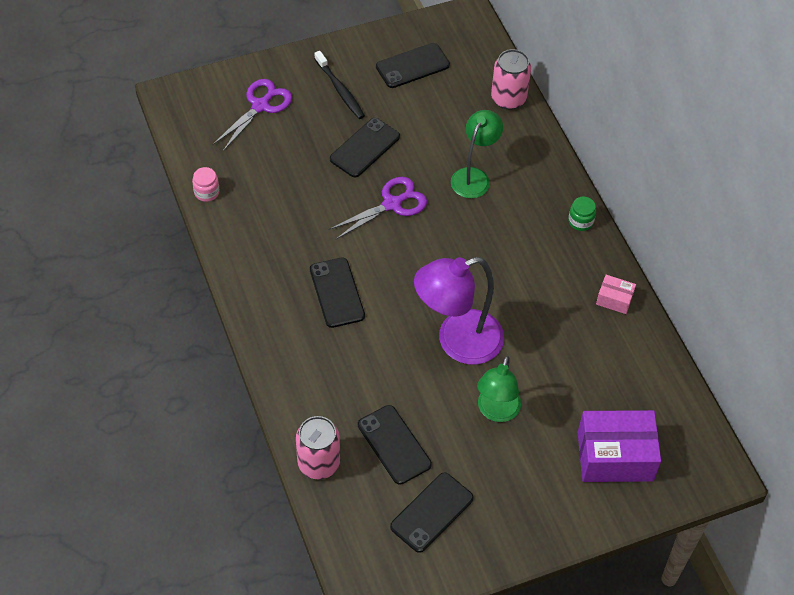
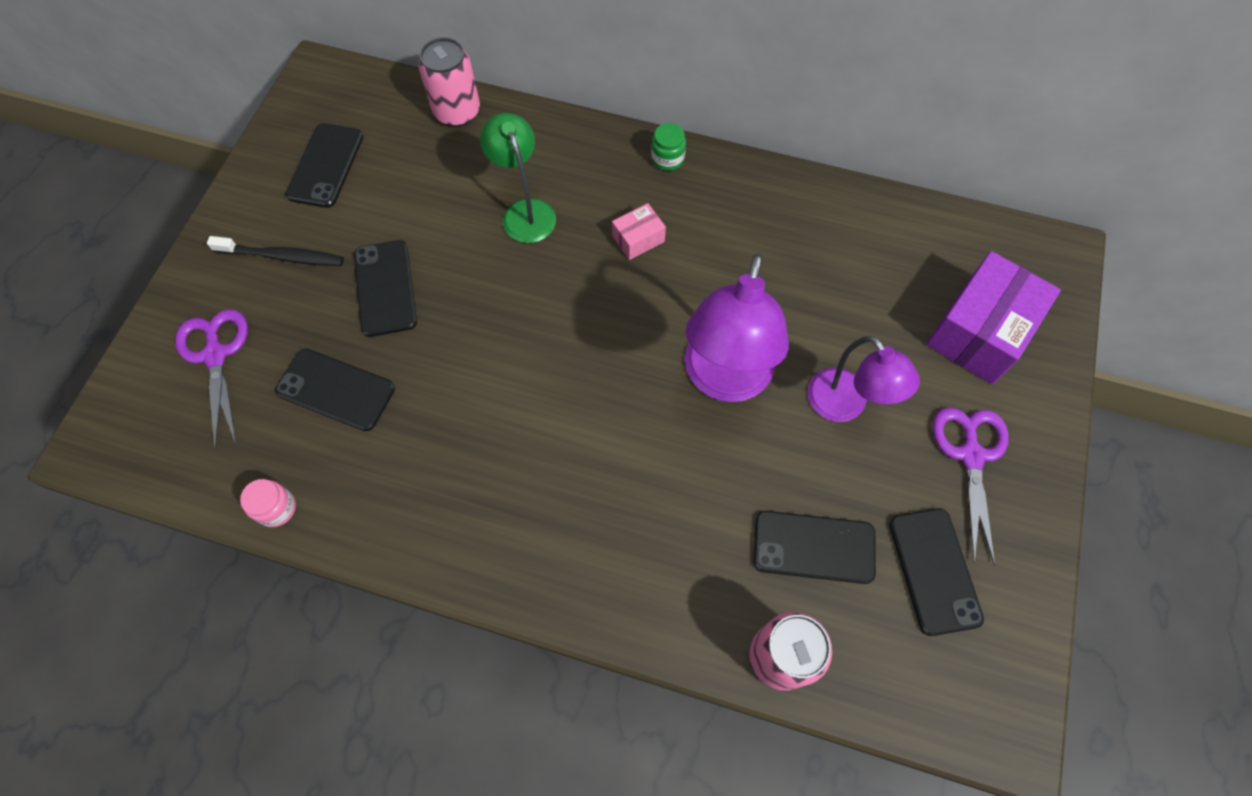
camera: 50 degrees left, 10 degrees up
black phone [310,258,365,328] -> black phone moved to [275,348,395,431]
purple scissors [329,177,427,239] -> purple scissors moved to [933,407,1009,566]
green lamp [477,356,521,422] -> purple lamp [807,336,920,422]
pink box [596,275,636,314] -> pink box moved to [612,203,666,260]

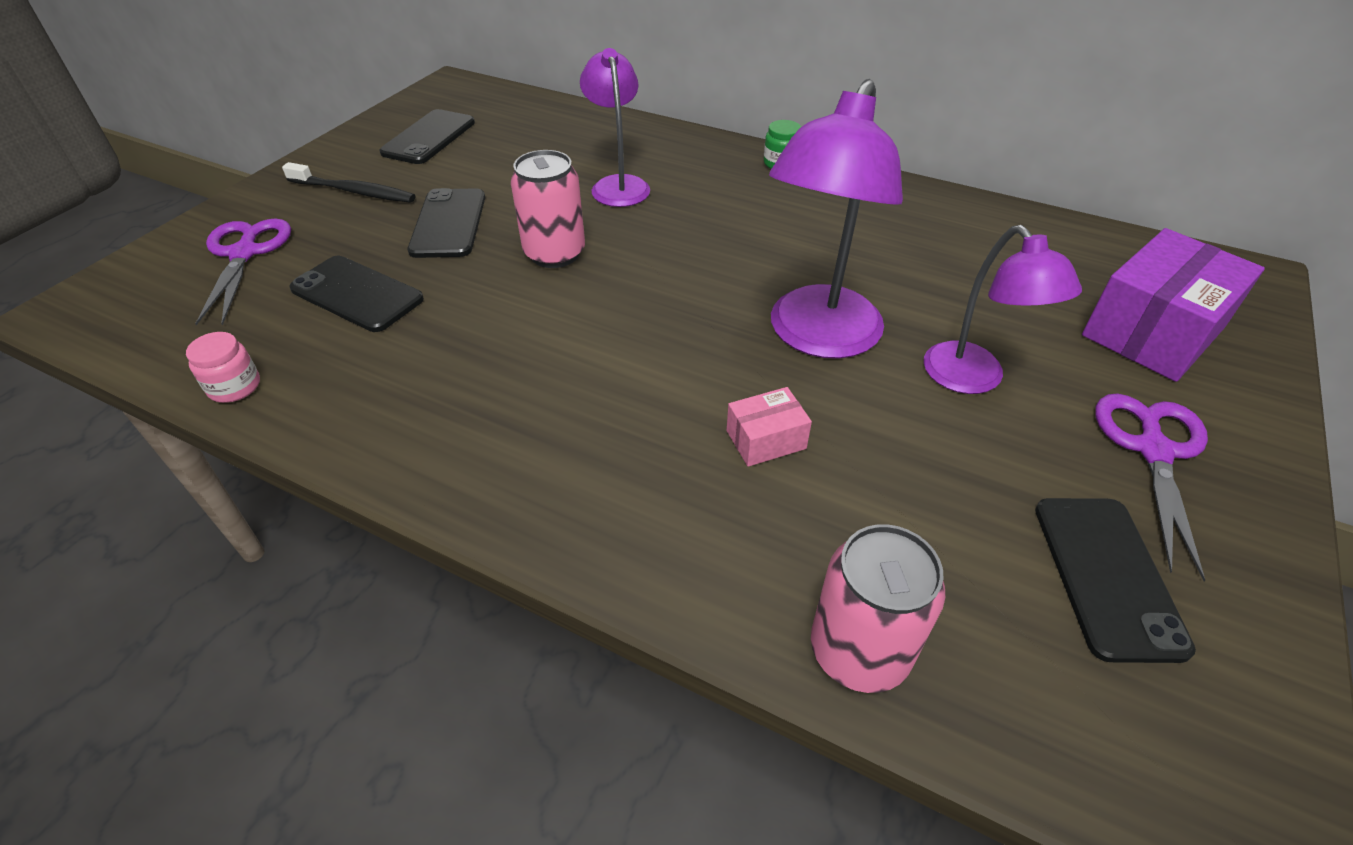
camera: 10 degrees right, 20 degrees down
pink can [419,37,480,127] -> pink can moved to [511,150,585,268]
green lamp [480,113,556,243] -> purple lamp [580,48,650,207]
pink box [612,203,666,260] -> pink box moved to [727,387,812,467]
black phone [753,511,876,584] -> none

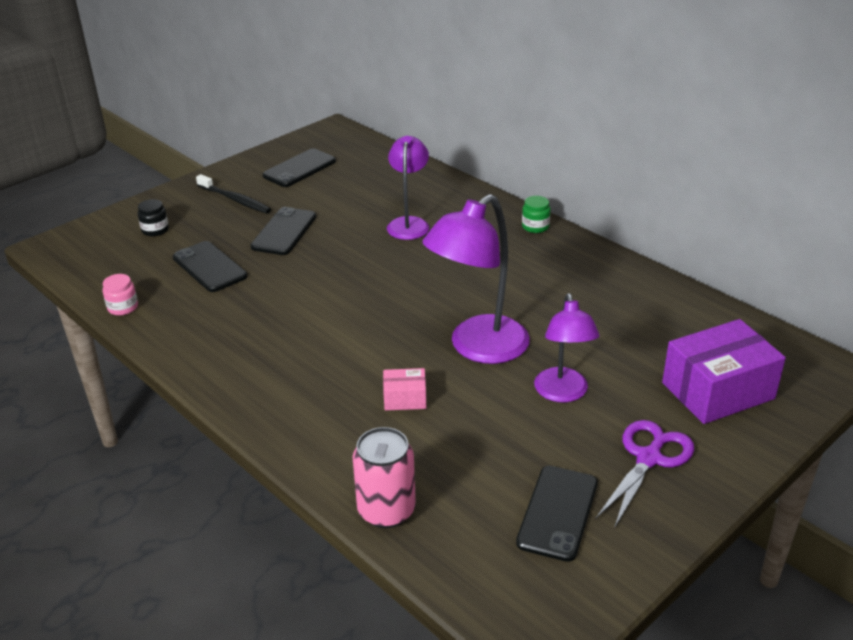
camera: 20 degrees right, 10 degrees down
purple scissors [195,219,291,326] -> black jar [138,199,169,236]
pink can [511,150,585,268] -> none

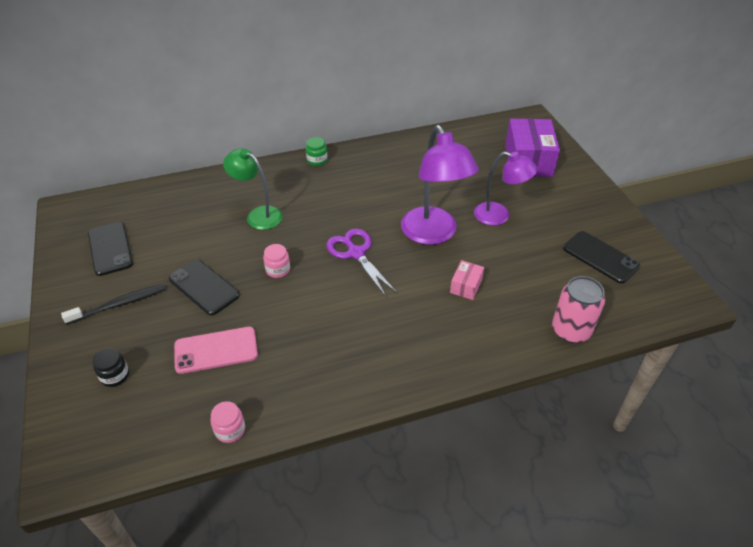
camera: 65 degrees left, 10 degrees up
black phone [173,241,247,292] -> pink phone [174,327,258,374]
purple lamp [387,136,429,240] -> green lamp [223,148,283,230]
purple scissors [595,420,694,528] -> purple scissors moved to [326,228,397,297]
none -> pink jar [263,244,290,278]

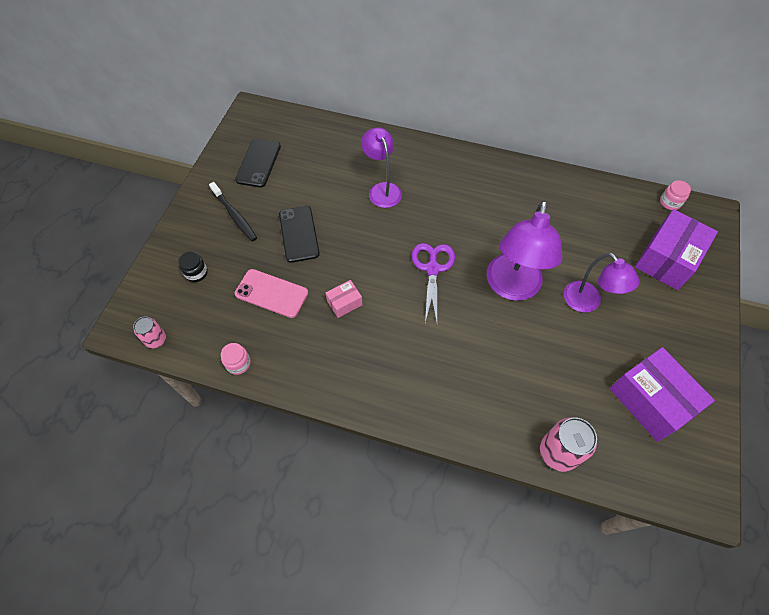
camera: 35 degrees right, 15 degrees up
black toothbrush [61,284,166,325] -> black toothbrush turned 45 degrees clockwise [209,182,257,241]
green lamp [223,148,283,230] -> purple lamp [361,128,402,208]
pink jar [263,244,290,278] -> pink jar moved to [660,180,691,210]
green jar [306,137,327,166] -> none
pink box [450,260,484,300] -> pink box moved to [326,280,362,318]
black phone [563,231,640,284] -> purple box [610,347,715,442]
none -> pink can [133,316,166,349]

